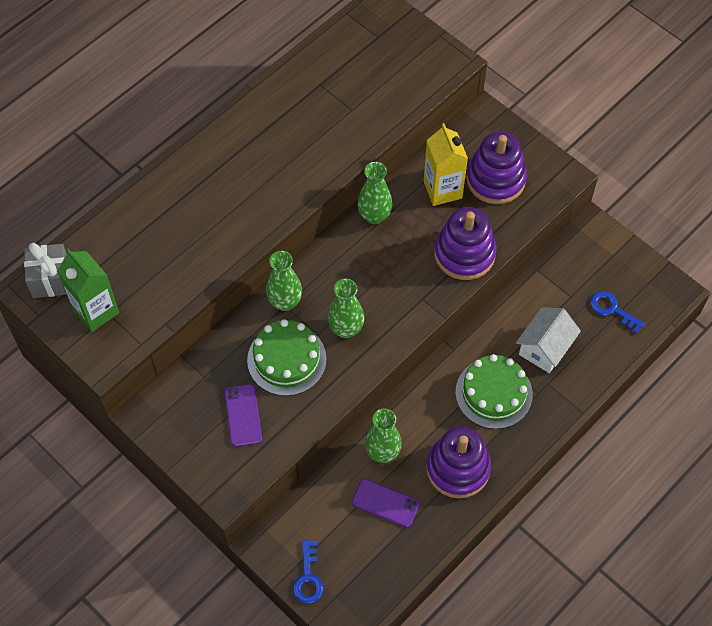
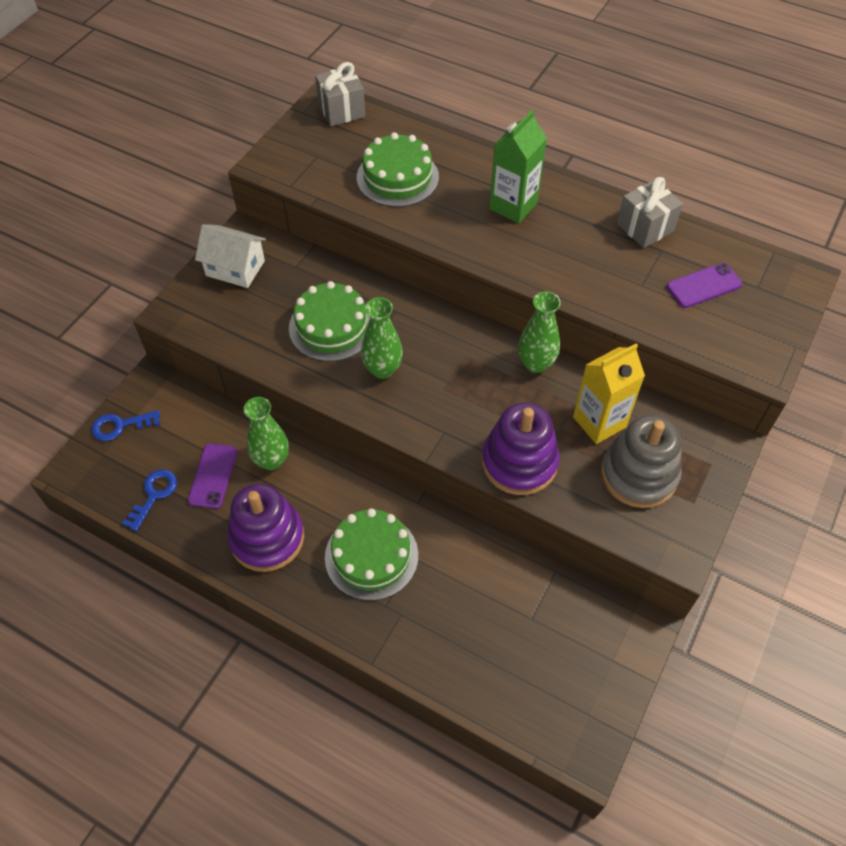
camera: 75 degrees right, 5 degrees down
green carton [57,249,119,332] -> green carton moved to [489,109,547,223]
purple phone [225,384,262,447] -> purple phone moved to [666,263,743,308]
green vase [266,251,302,311] -> none
purple stacking toy [466,132,527,204] -> grey stacking toy [601,415,682,508]
white house [516,307,581,373] -> white house moved to [195,224,266,288]
blue key [590,291,645,334] -> blue key moved to [122,469,177,531]
none -> green cake [357,132,439,207]
none -> grey gift [617,177,683,248]

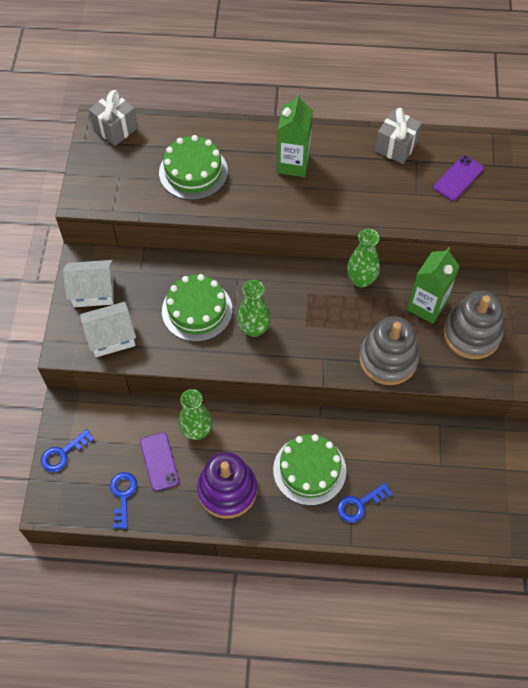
camera: 25 degrees left, 5 degrees up
purple stacking toy [482,403,560,495] -> grey stacking toy [359,316,419,385]
yellow carton [573,343,645,444] -> green carton [407,247,460,324]
none -> white house [80,302,136,357]
none -> blue key [337,483,393,523]

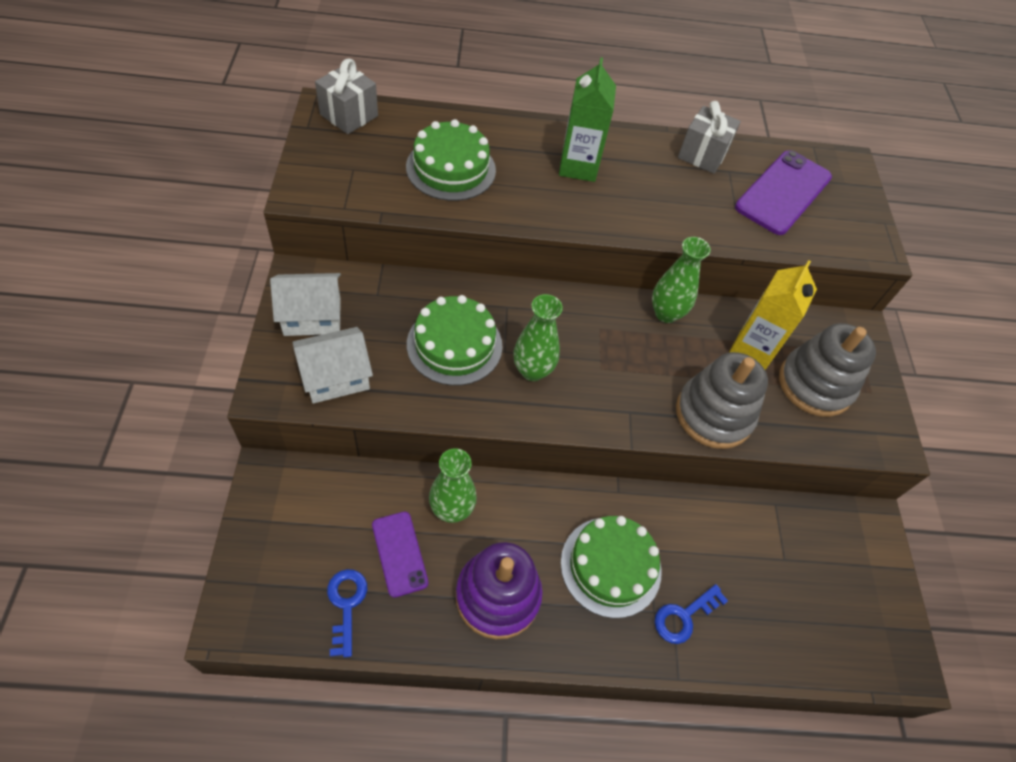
camera: 10 degrees left, 5 degrees down
blue key [41,429,94,472] -> none
green carton [407,247,460,324] -> yellow carton [729,260,817,370]
purple phone [433,155,484,201] -> purple phone [735,150,832,235], size x1.68

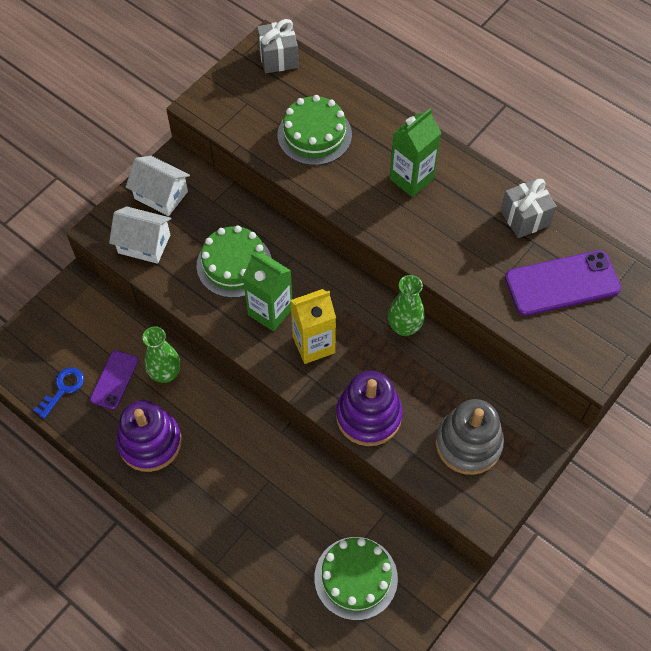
camera: 45 degrees right, 5 degrees up
green vase [514,294,563,381] -> green carton [242,253,292,332]
green cake [561,516,662,618] -> green cake moved to [314,537,398,620]
blue key [655,584,728,644] -> none
grey stacking toy [676,352,768,449] -> purple stacking toy [336,371,403,446]
yellow carton [729,260,817,370] -> yellow carton moved to [290,289,336,364]

